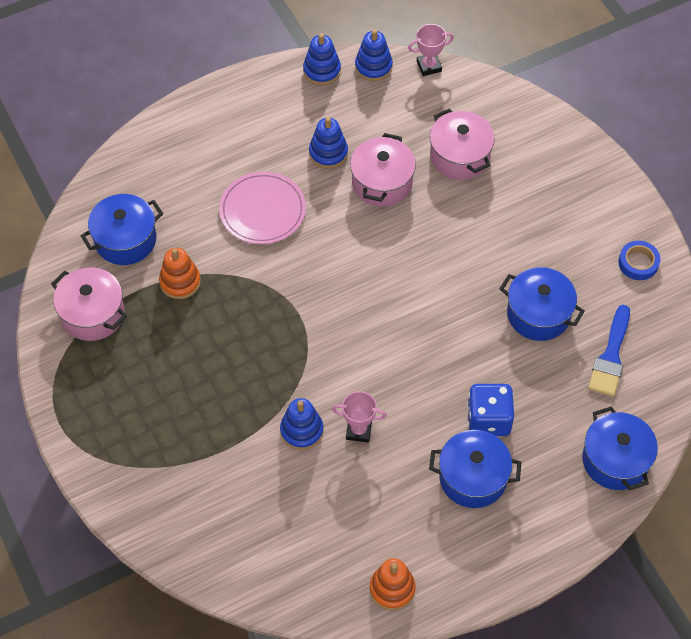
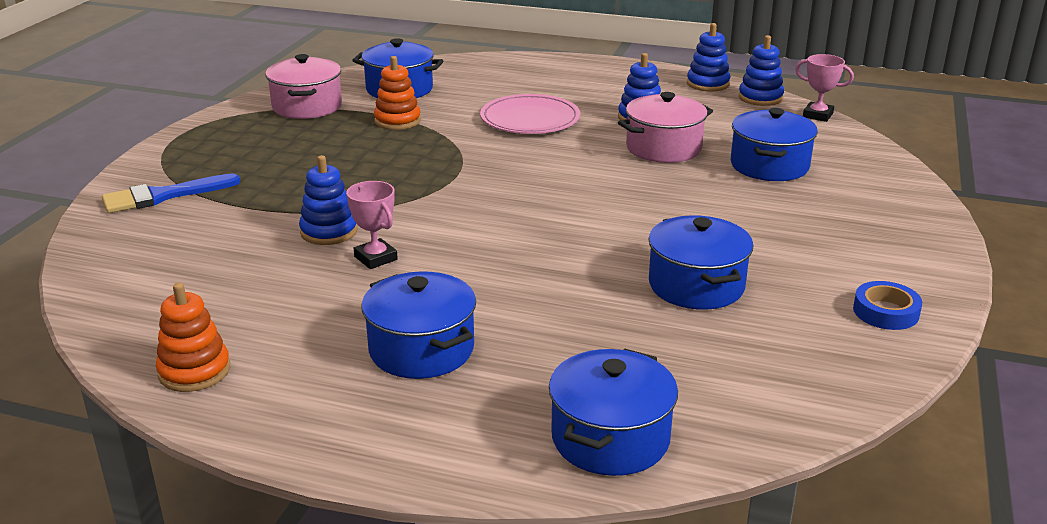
camera: 45 degrees right, 30 degrees down
pink pot [430,109,495,180] -> blue pot [731,108,818,181]
blue dice [467,384,514,436] -> none
blue brush [588,305,630,397] -> blue brush moved to [102,173,240,213]

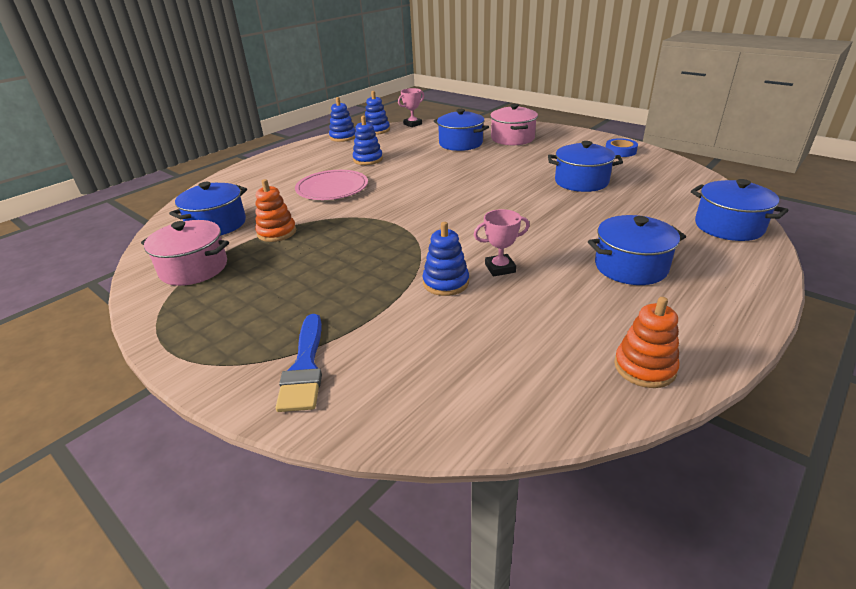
camera: 65 degrees left, 5 degrees up
pink pot [618,92,713,163] -> pink pot moved to [490,104,538,145]

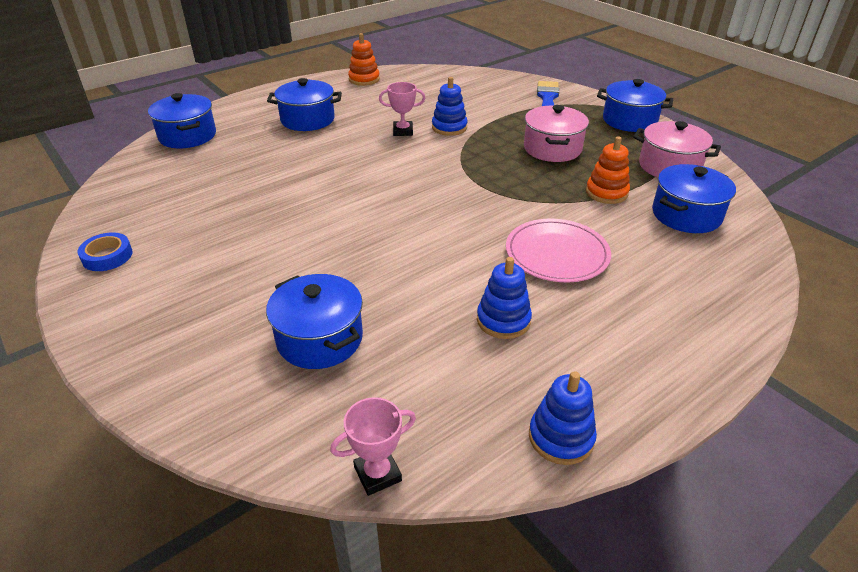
camera: 170 degrees left, 5 degrees up
blue stacking toy [365,91,390,135] -> none
pink pot [490,104,538,145] -> pink pot moved to [524,105,589,162]
blue pot [548,141,623,192] -> blue pot moved to [597,79,673,132]

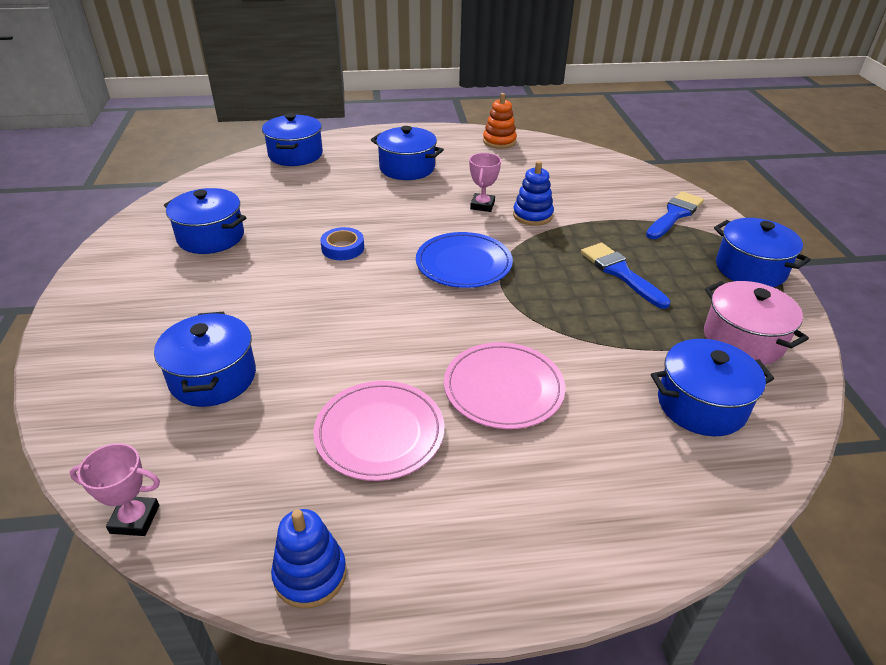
camera: 30 degrees right, 0 degrees up
blue tape [78,232,133,271] -> blue tape moved to [320,227,364,260]
pink trophy [379,82,425,136] -> pink trophy turned 75 degrees clockwise [469,153,501,212]
blue stacking toy [477,257,532,339] -> pink plate [313,381,444,481]
pink pot [524,105,589,162] -> blue brush [581,243,671,309]
orange stacking toy [586,137,630,204] -> none
none -> blue pot [164,188,246,254]
none -> blue plate [416,232,513,288]

